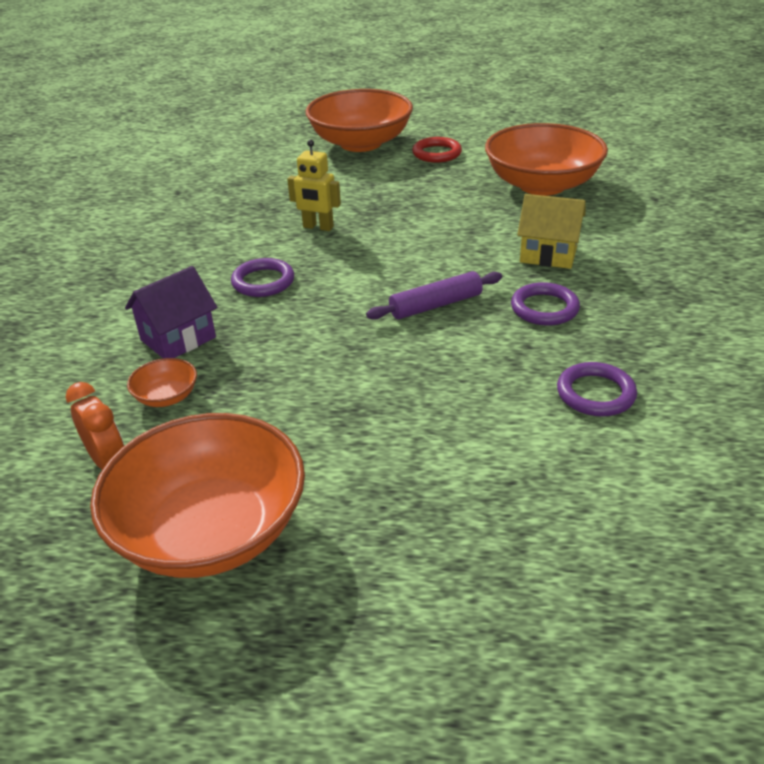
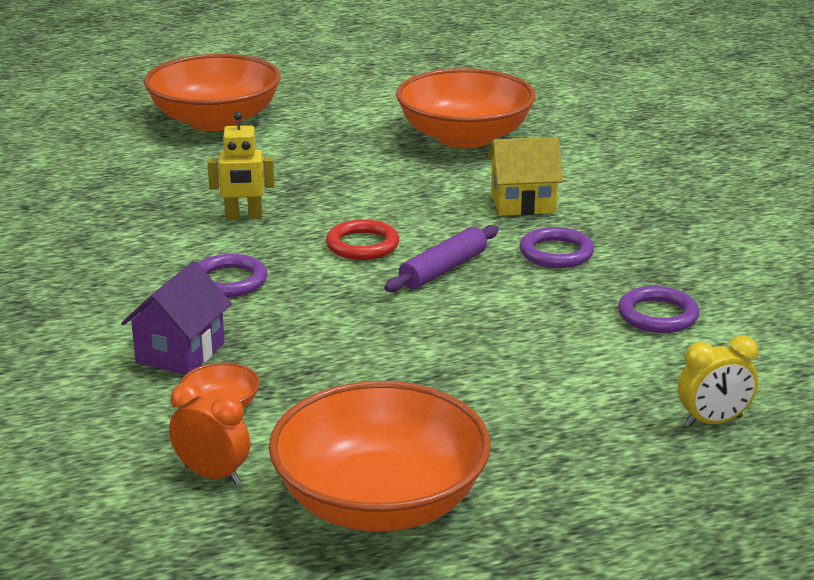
camera: 25 degrees left, 10 degrees down
red ring [412,137,462,163] -> red ring moved to [326,219,399,260]
none -> yellow clock [678,335,758,427]

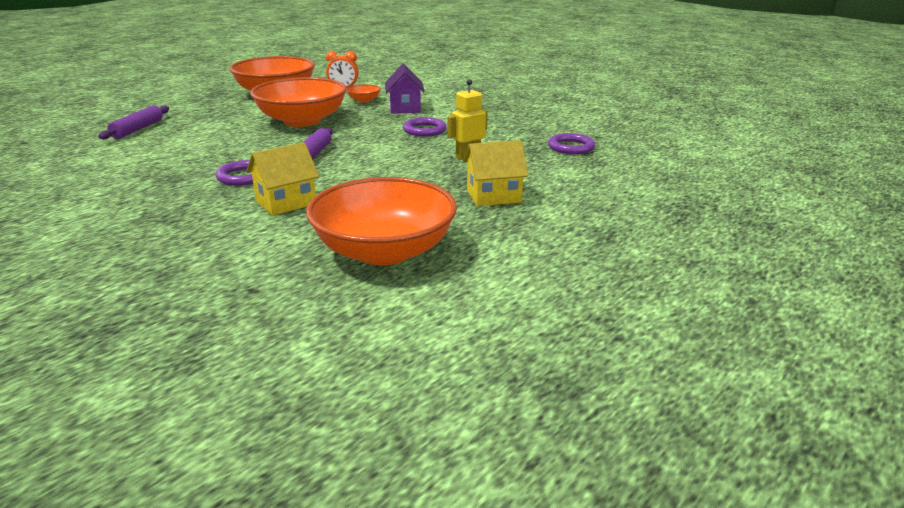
camera: 150 degrees right, 0 degrees up
orange bowl [144,54,281,131] -> orange bowl moved to [250,77,347,127]
red ring [326,219,399,260] -> none
purple ring [618,286,699,333] -> purple ring moved to [548,133,595,154]
yellow clock [678,335,758,427] -> purple rolling pin [98,105,169,140]
none -> yellow house [463,140,529,206]

